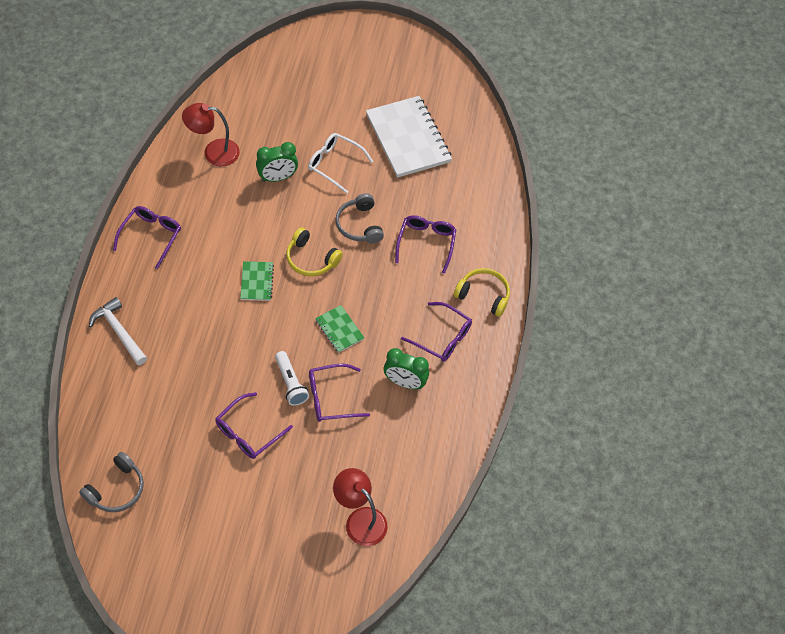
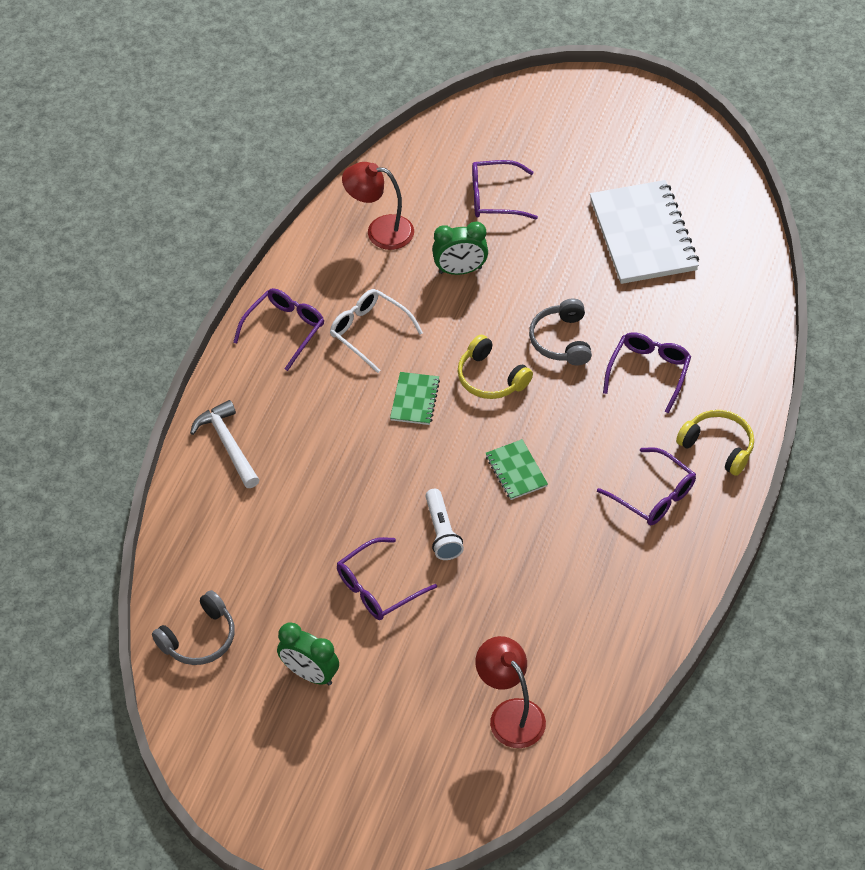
camera: 15 degrees right, 5 degrees down
white glasses [308,133,373,194] -> white glasses moved to [330,289,423,373]
purple glasses [309,364,370,422] -> purple glasses moved to [472,160,538,220]
green clock [384,348,429,389] -> green clock moved to [277,622,339,685]

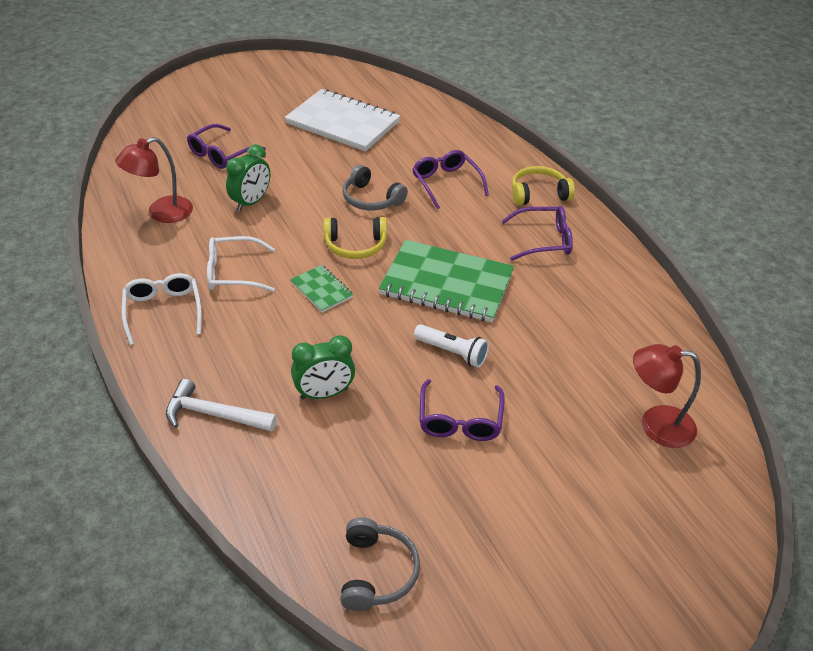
camera: 50 degrees left, 10 degrees down
purple glasses [233,288,324,371] -> white glasses [121,273,202,345]
green clock [277,622,339,685] -> green clock moved to [291,335,355,400]
green notebook [485,439,548,500] -> green notebook [379,240,514,322], size x2.11

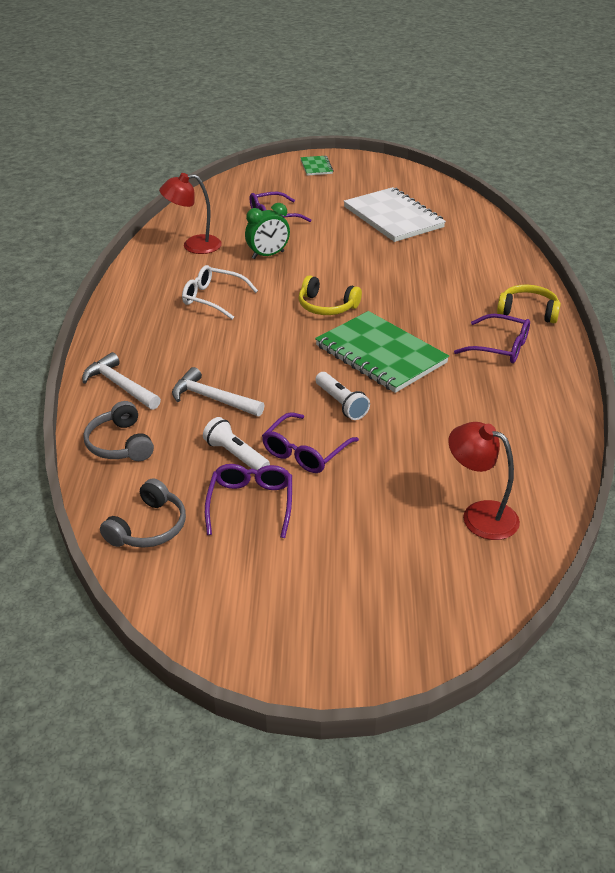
camera: 30 degrees right, 5 degrees down
white glasses [121,273,202,345] -> none
green notebook [290,265,354,312] -> green notebook moved to [300,156,334,176]
green clock [291,335,355,400] -> white hammer [172,367,265,417]
grey headphones [343,165,408,211] -> grey headphones moved to [83,401,154,461]
purple glasses [412,150,489,209] -> purple glasses moved to [205,464,292,538]
none -> white flashlight [203,417,270,470]

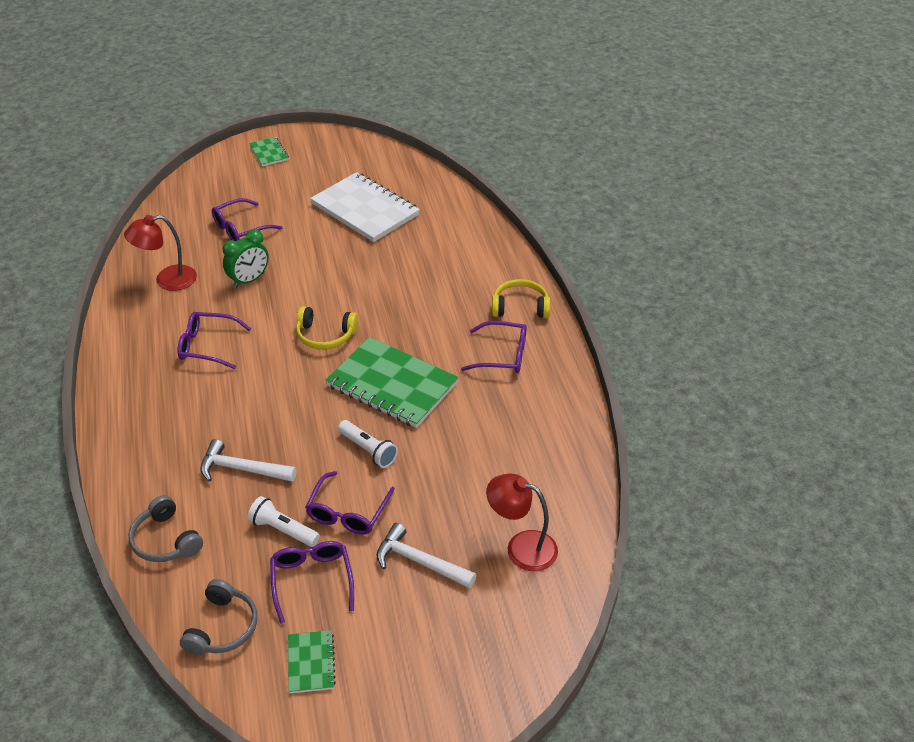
camera: 15 degrees left, 5 degrees up
white hammer [82,352,161,410] -> white hammer moved to [377,523,476,589]
white glasses [182,265,258,319] -> purple glasses [177,312,251,369]
none -> green notebook [288,630,336,693]

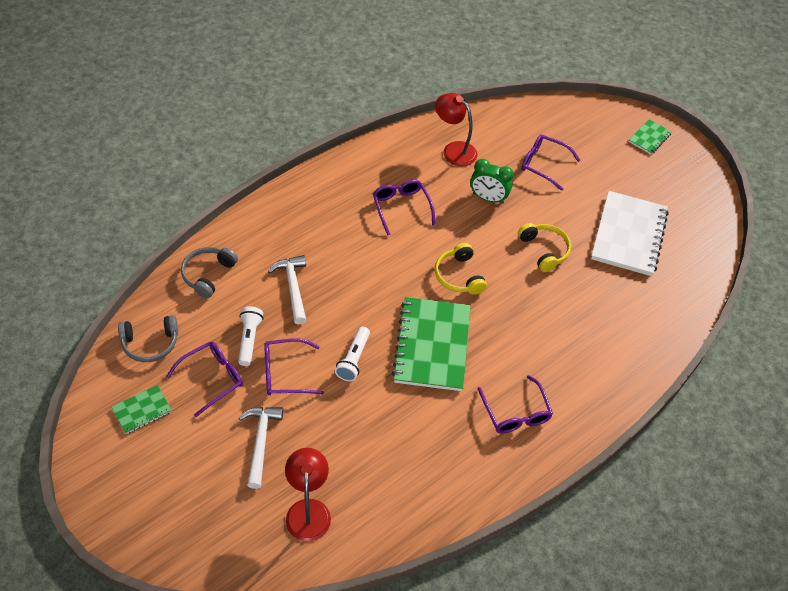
camera: 60 degrees right, 10 degrees up
yellow headphones [492,279,550,318] -> yellow headphones moved to [518,223,571,272]

